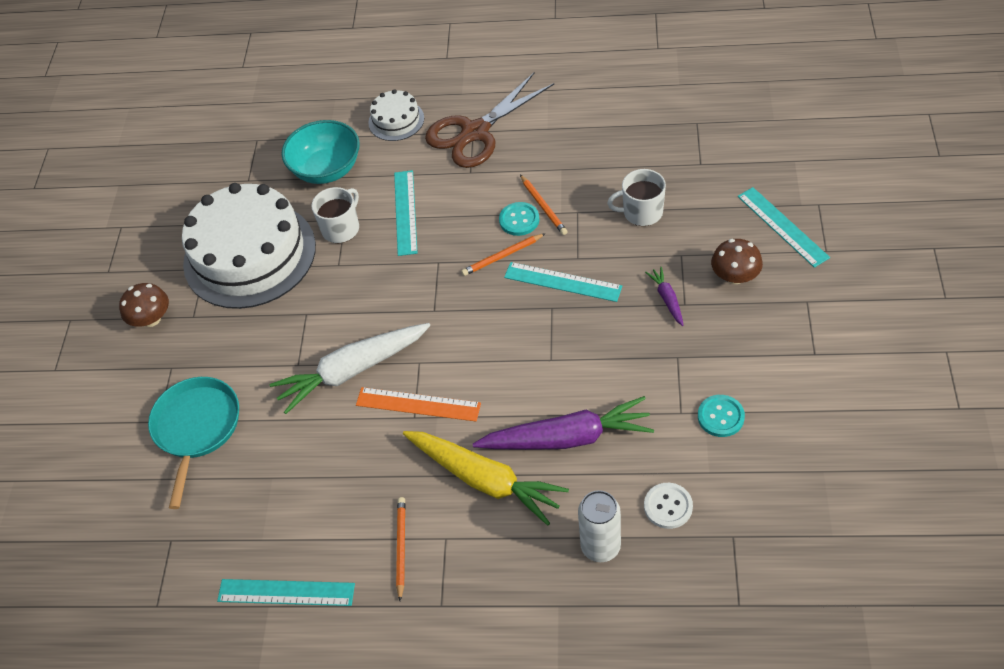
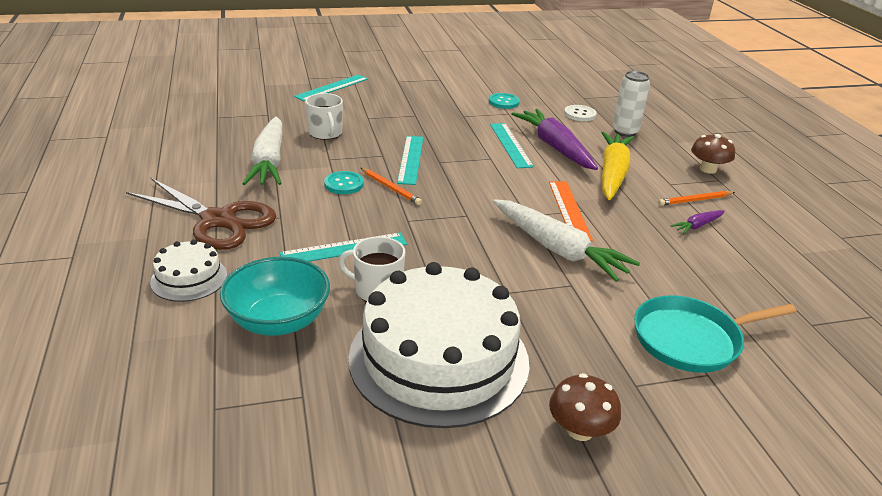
camera: 115 degrees left, 20 degrees down
turquoise ruler [217,579,355,606] -> turquoise ruler moved to [490,123,534,168]
orange pencil [520,175,568,235] -> none
purple carrot [645,267,684,326] -> purple carrot moved to [671,210,725,234]
brown mushroom [711,239,763,284] -> brown mushroom moved to [691,134,735,174]
none -> white carrot [242,116,282,185]

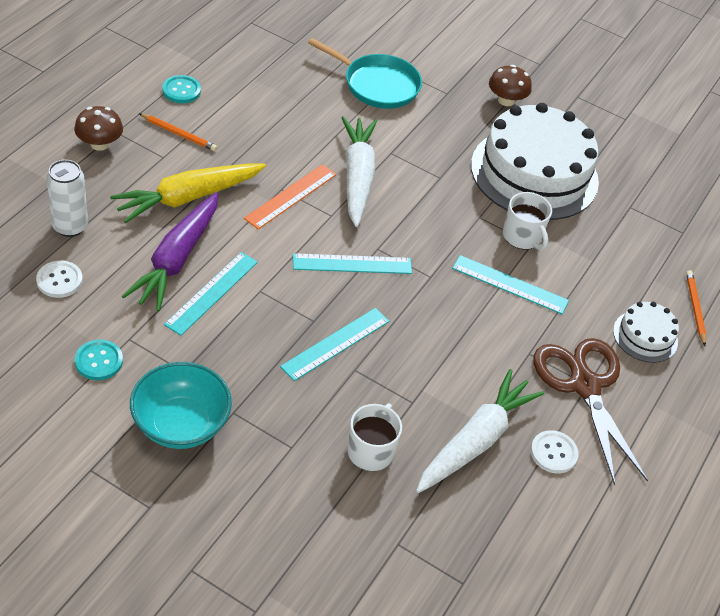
camera: 140 degrees left, 15 degrees up
turquoise bowl [220,257,330,336] -> turquoise bowl moved to [130,362,232,449]
turquoise ruler [294,74,368,101] -> turquoise ruler moved to [293,253,412,274]
turquoise button [324,171,364,194] -> turquoise button moved to [162,75,201,103]
orange pencil [361,168,422,205] -> orange pencil moved to [686,270,706,346]
purple carrot [671,210,725,234] -> none
none -> white button [531,430,579,473]

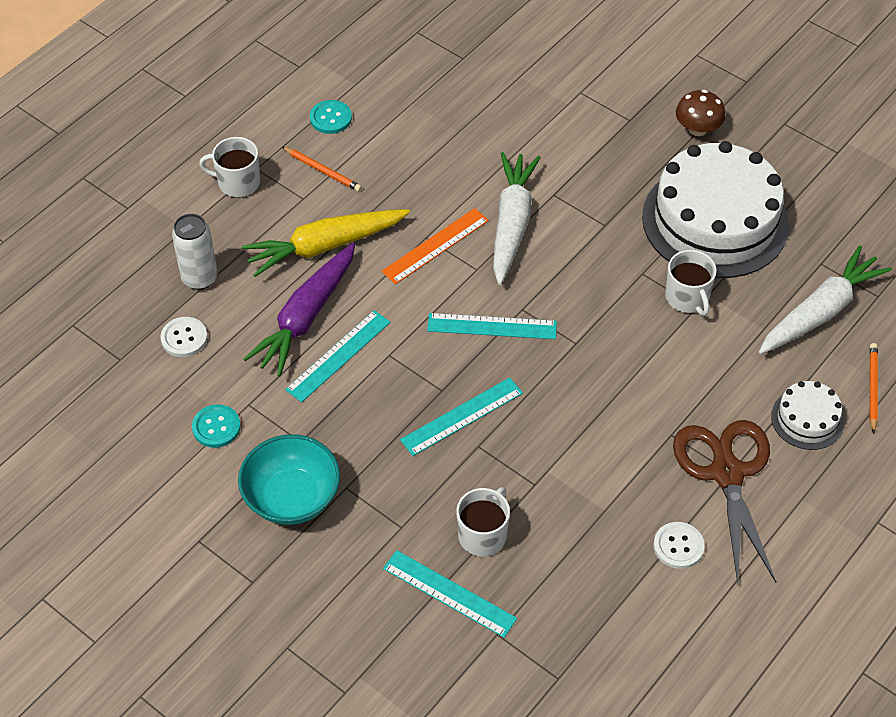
camera: 15 degrees right, 5 degrees up
brown mushroom [74,106,123,151] -> white mug [199,137,260,198]
turquoise pan [308,38,422,109] -> none
white carrot [416,369,544,493] -> white carrot moved to [759,246,892,354]
turquoise ruler [452,255,569,314] -> turquoise ruler moved to [383,550,517,638]

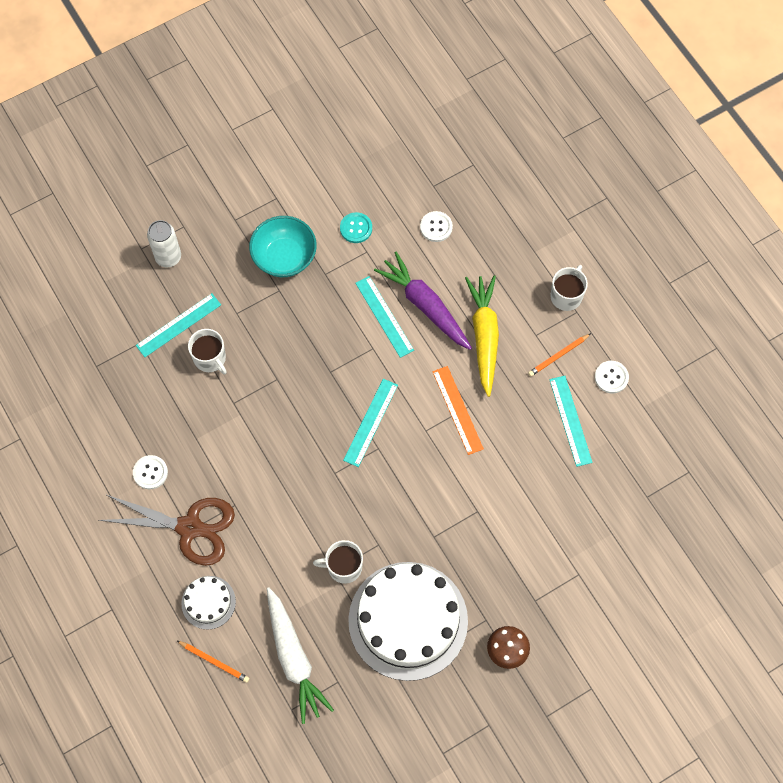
camera: 110 degrees right, 15 degrees up
white can [172,214,218,290] -> white can moved to [147,220,181,267]
turquoise button [310,100,352,134] -> white button [595,361,629,393]
turquoise ruler [400,377,523,456] -> turquoise ruler moved to [549,376,593,467]
white carrot [493,152,541,285] -> none

